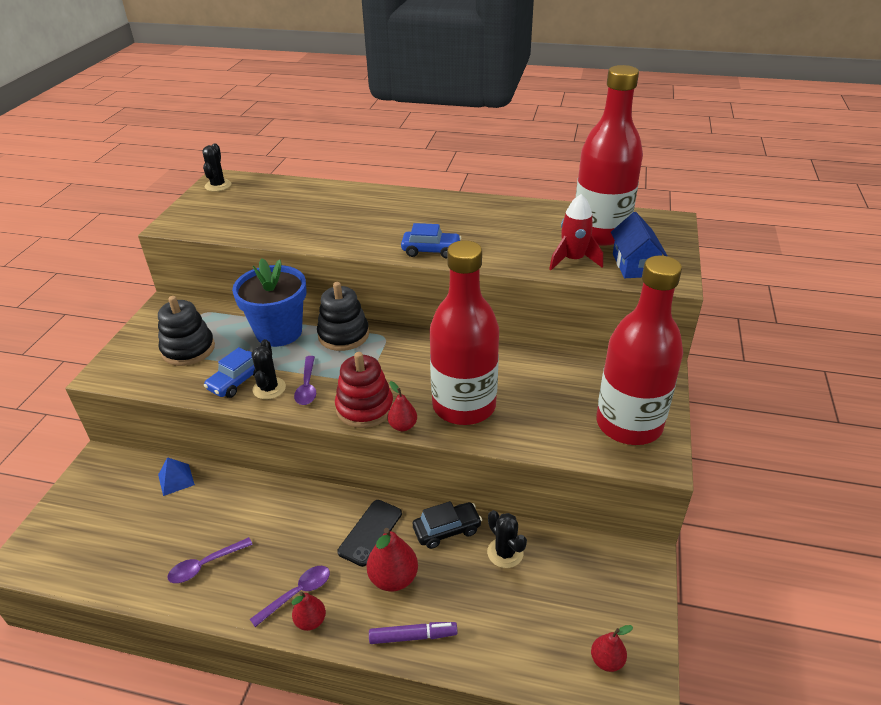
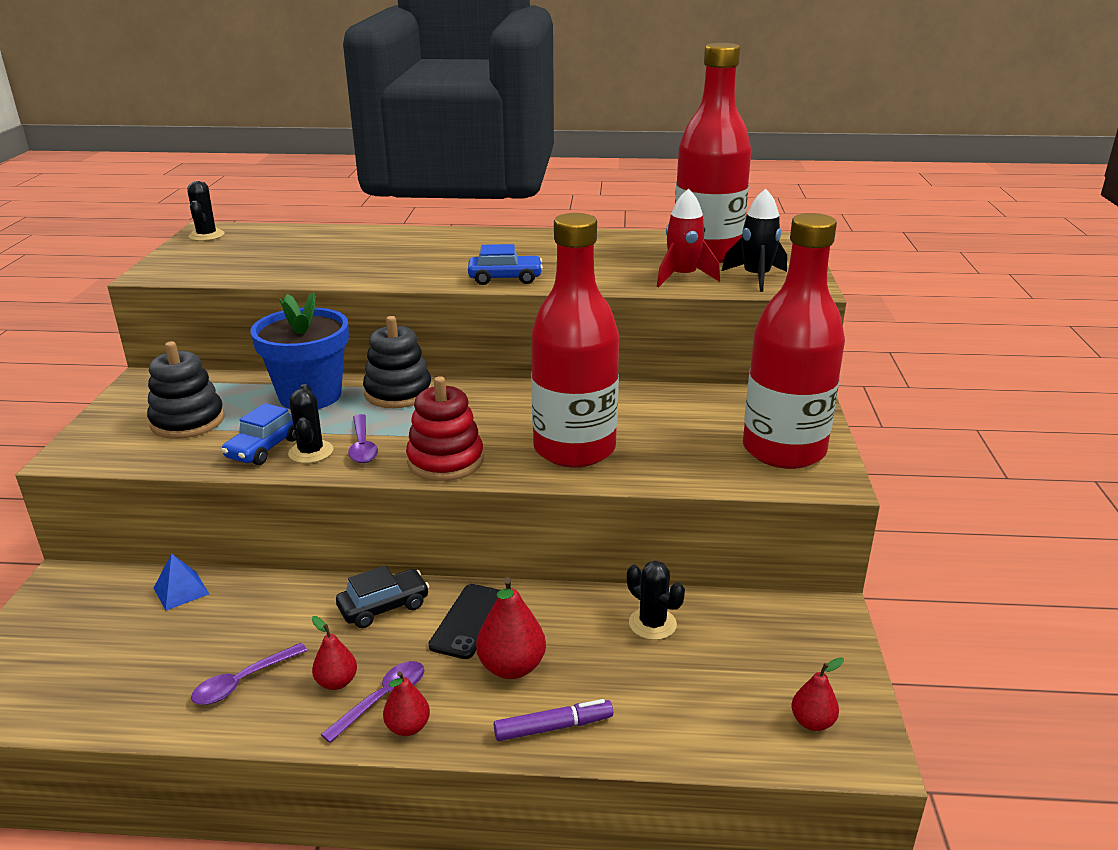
camera: 10 degrees left, 10 degrees down
red pear [387,381,417,431] -> red pear moved to [312,616,357,690]
black car [413,501,482,549] -> black car moved to [336,565,430,628]
blue house [611,212,667,278] -> black rocket [722,189,787,292]

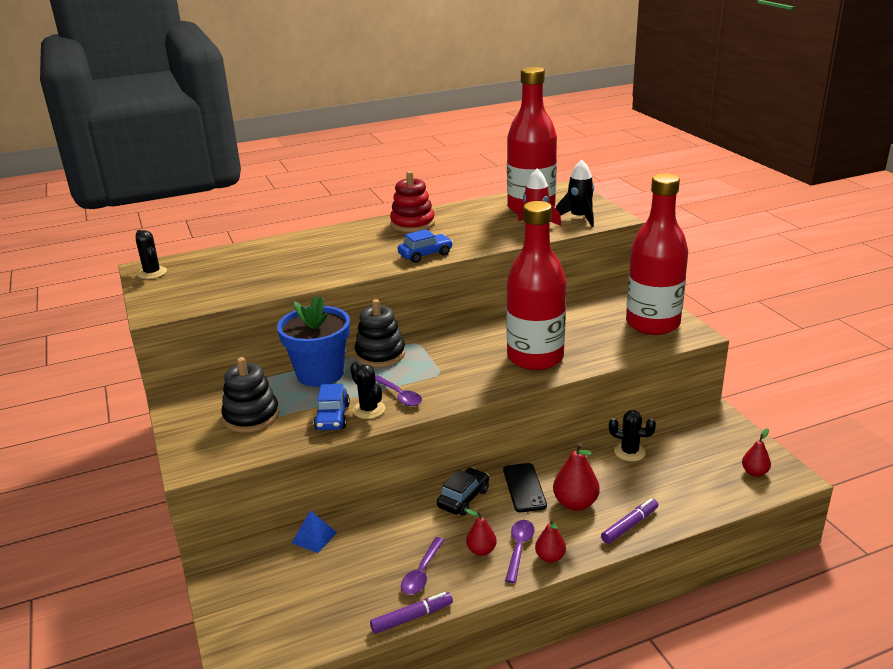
camera: 25 degrees left, 0 degrees up
red stacking toy [406,376,484,481] -> red stacking toy moved to [390,171,435,232]
none -> purple marker [370,592,453,634]

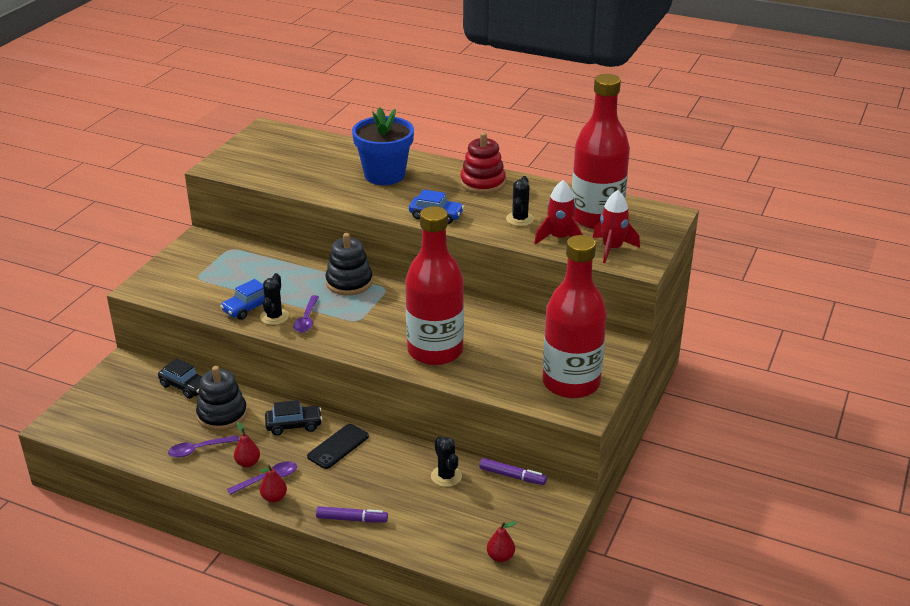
camera: 45 degrees right, 5 degrees up
black cactus [136,230,167,279] -> black cactus moved to [506,176,534,226]
black stacking toy [221,357,279,433] -> black stacking toy moved to [196,366,247,431]
blue flower pot [277,295,350,387] -> blue flower pot moved to [352,107,414,185]
blue pyramid [292,510,337,553] -> black car [158,358,202,399]
purple marker [370,592,453,634] -> purple marker moved to [479,458,547,485]
red pear [553,442,600,511] -> none
black rocket [556,160,594,227] -> red rocket [593,190,640,263]

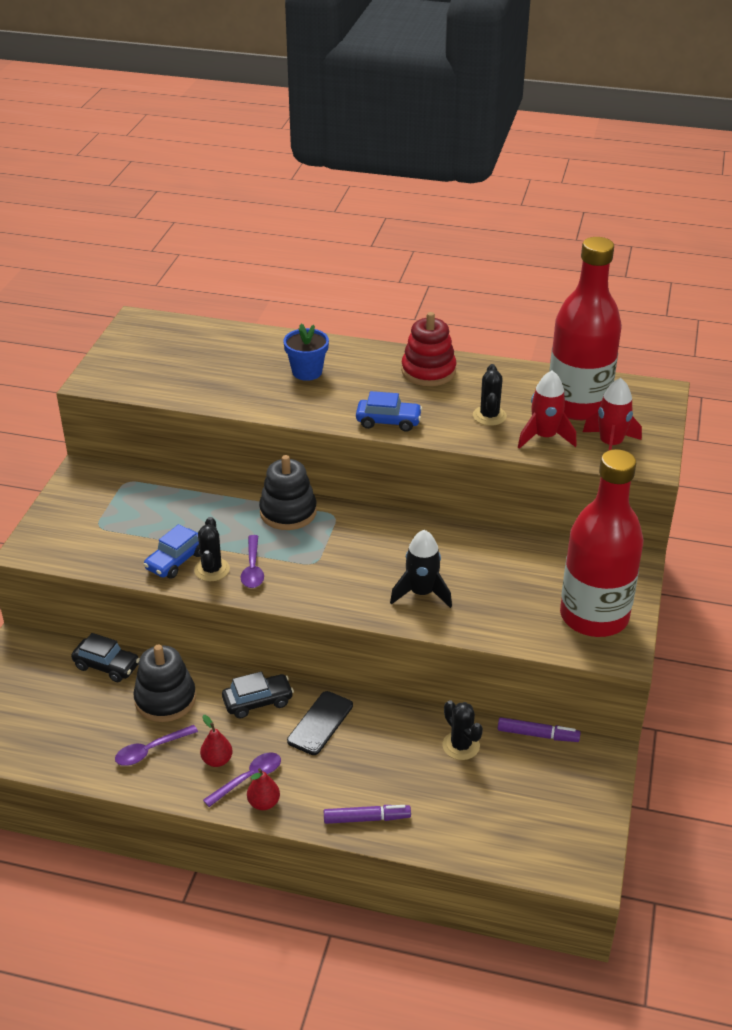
camera: 10 degrees left, 5 degrees up
blue flower pot [352,107,414,185] -> blue flower pot [283,324,329,381], size x0.60
red bottle [405,206,464,365] -> black rocket [390,530,452,608]
red pear [487,521,517,562] -> none

